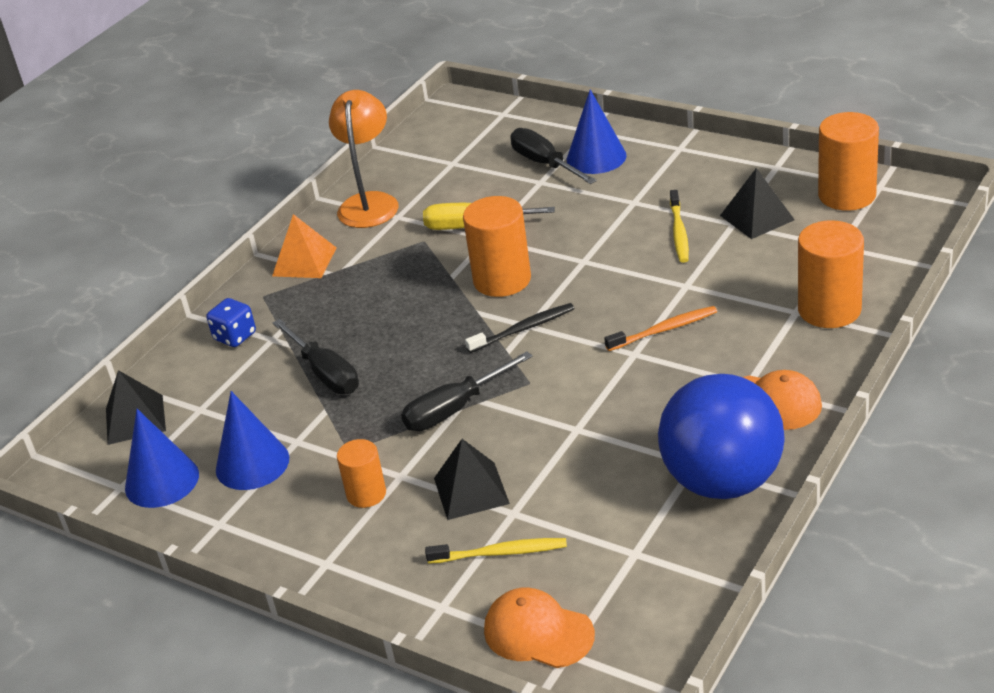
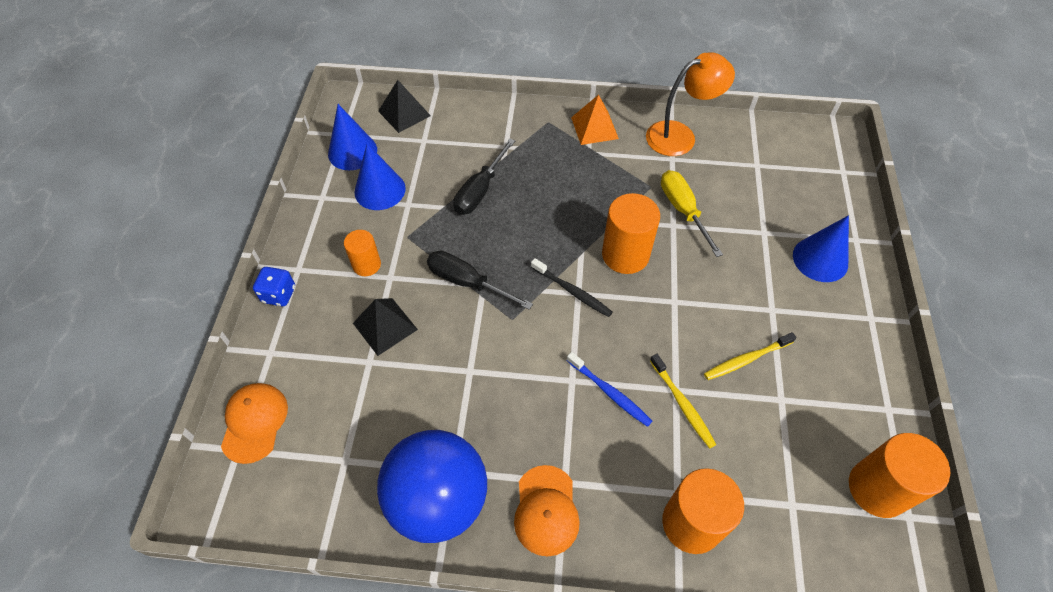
camera: 60 degrees right, 20 degrees up
blue dice [206,298,256,347] -> blue dice moved to [253,267,295,306]
yellow toothbrush [425,538,567,564] -> yellow toothbrush moved to [650,354,716,448]
black screwdriver [510,128,597,184] -> none
orange toothbrush [604,306,717,351] -> blue toothbrush [567,352,652,427]
black pyramid [720,168,795,239] -> none

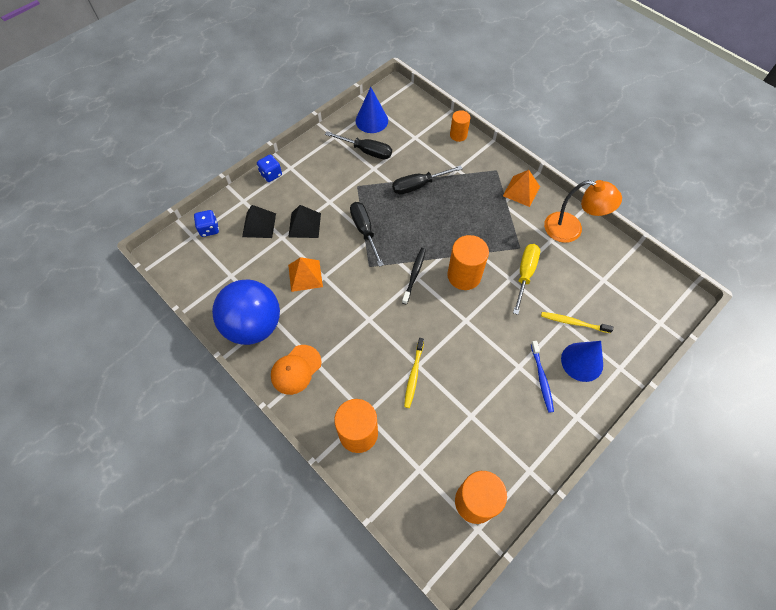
camera: 40 degrees right, 5 degrees up
orange cap [221,383,288,464] -> blue dice [194,210,219,237]
orange cylinder [344,230,381,276] -> orange cylinder moved to [450,110,470,142]
blue cone [354,143,406,210] -> black screwdriver [325,131,392,159]
black pyramid [378,80,431,133] -> black pyramid moved to [242,205,276,238]
black toothbrush [531,258,613,317] -> black toothbrush turned 150 degrees counterclockwise [402,248,426,305]
blue toothbrush [567,352,652,427] -> blue toothbrush moved to [531,341,554,413]
yellow toothbrush [704,332,796,380] -> yellow toothbrush moved to [541,312,613,333]
none -> orange pyramid [288,257,323,292]

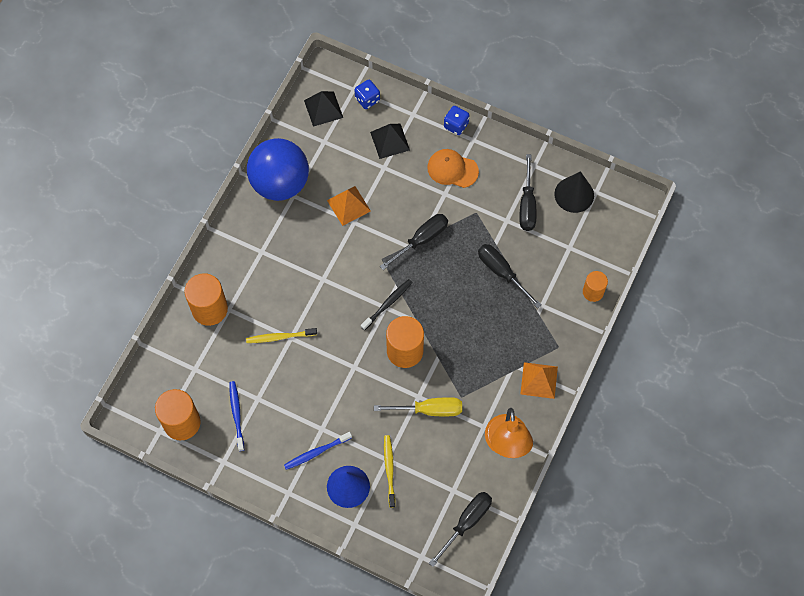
camera: 70 degrees right, 5 degrees up
orange cap [271,345,322,395] -> orange cap moved to [427,149,479,188]
black pyramid [288,205,321,238] -> black pyramid moved to [304,91,343,127]
blue cone [356,87,388,133] -> black cone [554,171,594,213]
black toothbrush [402,248,426,305] -> black toothbrush turned 45 degrees counterclockwise [361,279,413,330]
none -> blue toothbrush [229,381,244,451]
none -> black screwdriver [429,492,492,567]

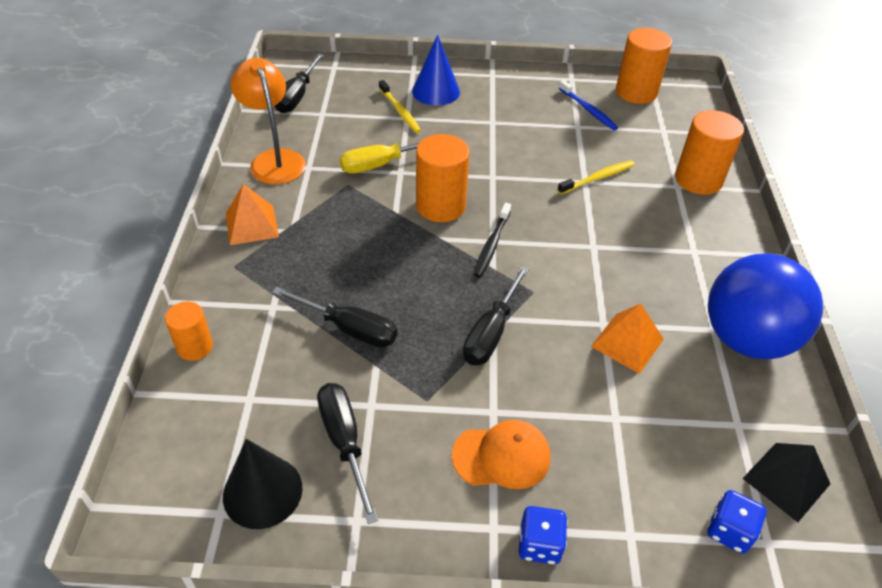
camera: 155 degrees right, 20 degrees down
blue toothbrush [284,432,352,470] -> none
black pyramid [370,124,410,159] -> none

